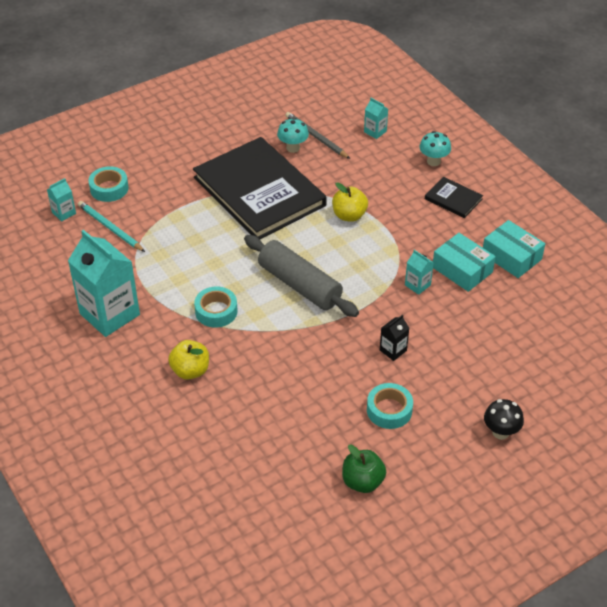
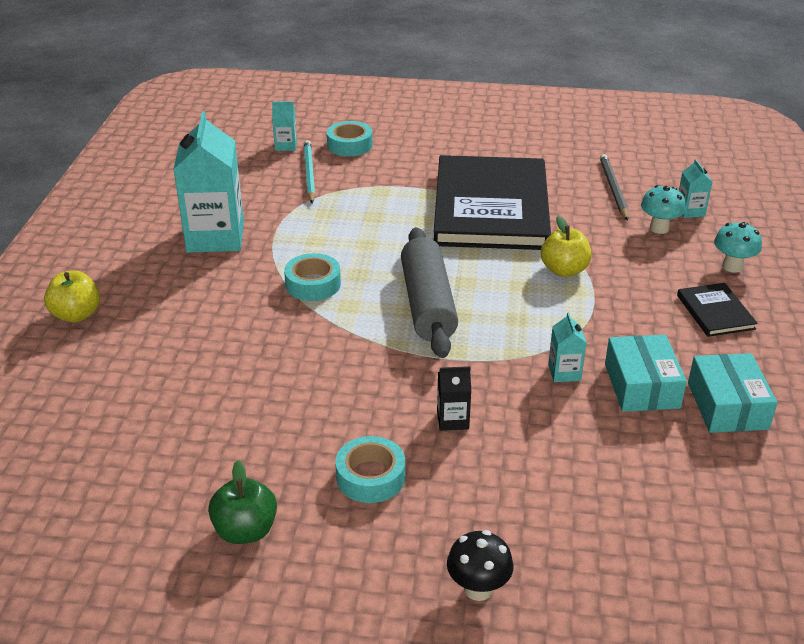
camera: 40 degrees right, 10 degrees down
yellow apple [168,340,209,380] -> yellow apple moved to [44,270,100,323]
turquoise mushroom [277,118,309,153] -> turquoise mushroom moved to [641,185,686,234]

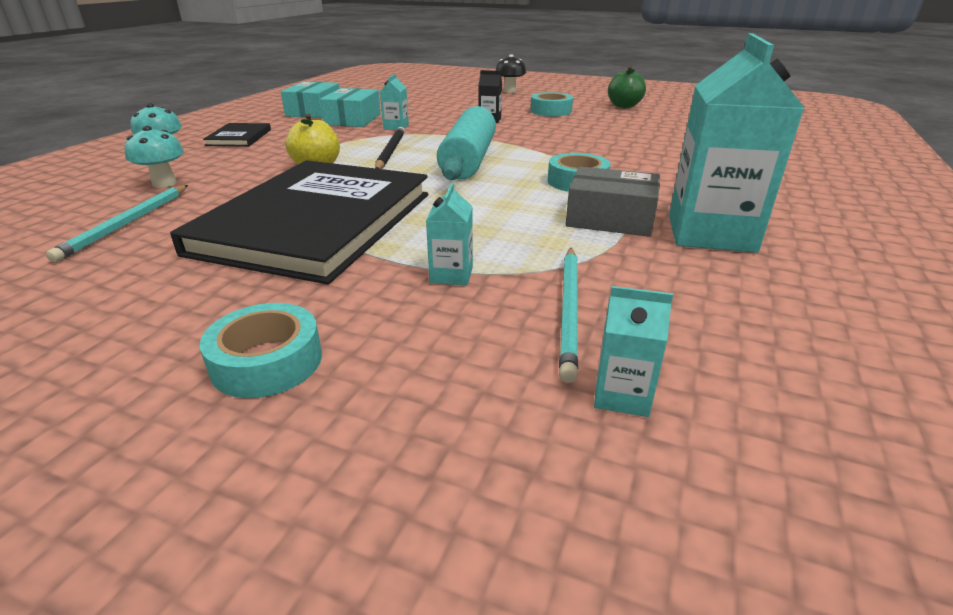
camera: 165 degrees left, 5 degrees down
yellow apple [44,270,100,323] -> none
turquoise tape [327,121,373,156] -> turquoise tape moved to [199,303,322,398]
grey rolling pin [401,227,458,358] -> turquoise rolling pin [437,106,496,180]
grey pencil [600,154,628,221] -> turquoise pencil [46,185,188,262]
turquoise carton [679,159,712,218] -> turquoise carton moved to [426,183,473,286]
none -> black pencil [375,127,405,169]
none -> grey box [566,166,660,237]

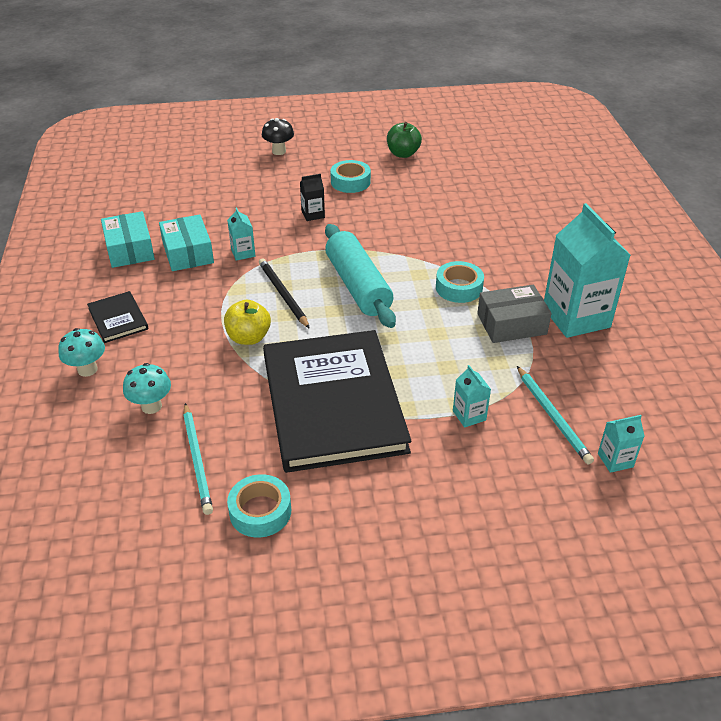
camera: 30 degrees left, 10 degrees up
turquoise tape [199,303,322,398] -> turquoise tape moved to [227,474,291,538]

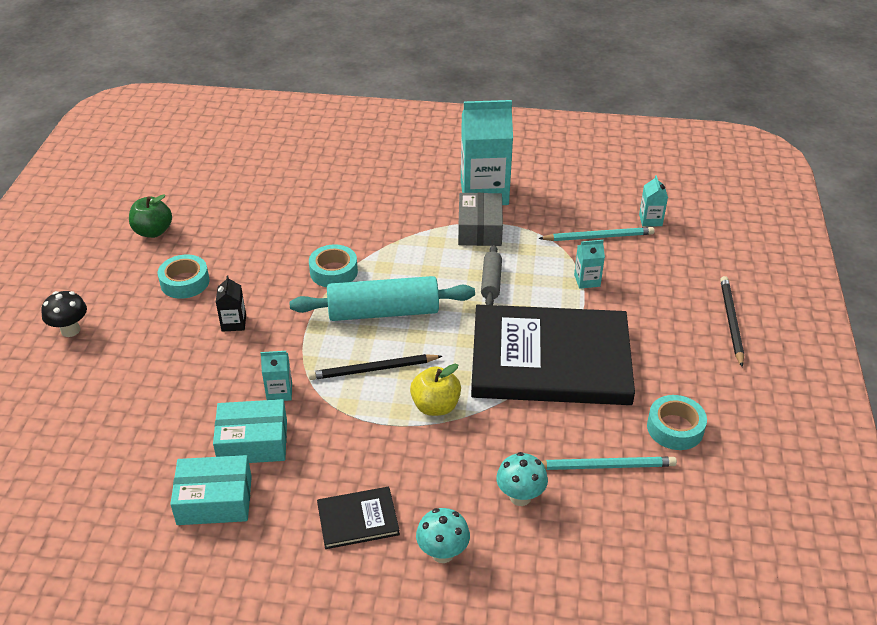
camera: 75 degrees left, 0 degrees up
turquoise tape [436,261,484,303] -> turquoise tape moved to [309,244,358,287]
none -> grey rolling pin [481,245,502,305]
none -> black pencil [720,276,744,367]

